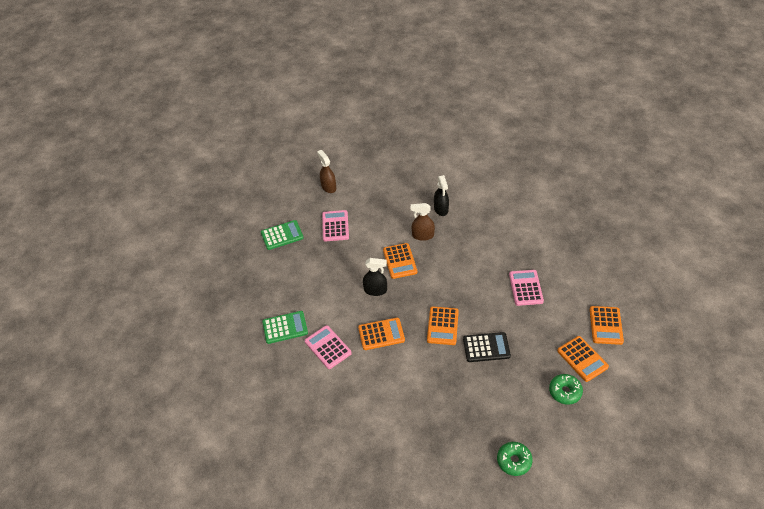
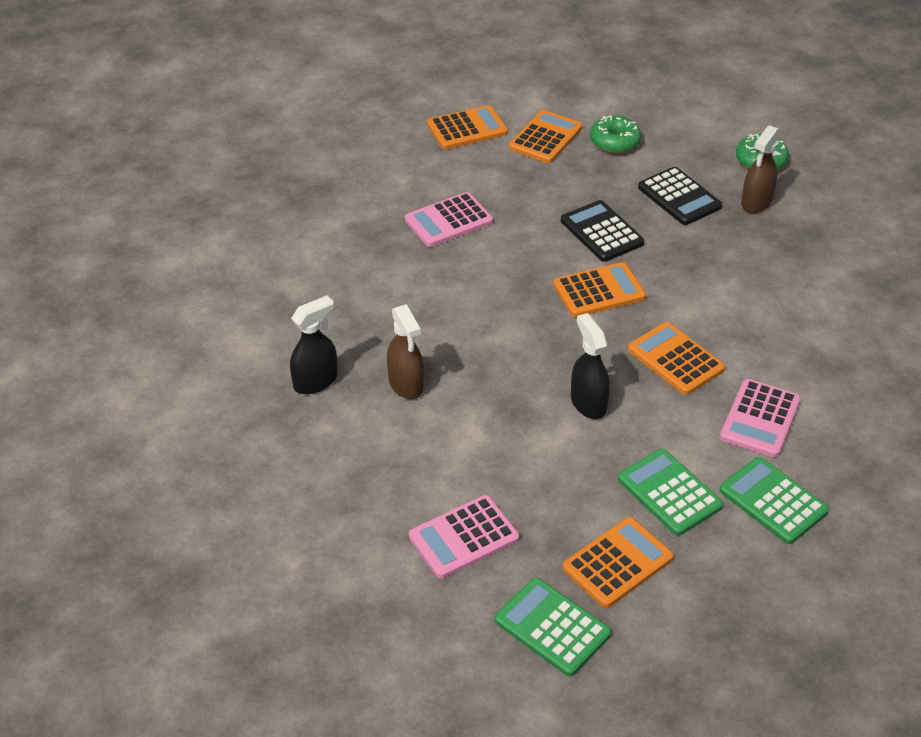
camera: 120 degrees left, 5 degrees down
brown spray bottle [317,150,336,193] -> brown spray bottle moved to [741,125,780,213]
orange calculator [383,243,417,279] -> orange calculator moved to [563,517,674,608]
none -> green calculator [618,449,723,536]
none -> black calculator [638,167,722,225]

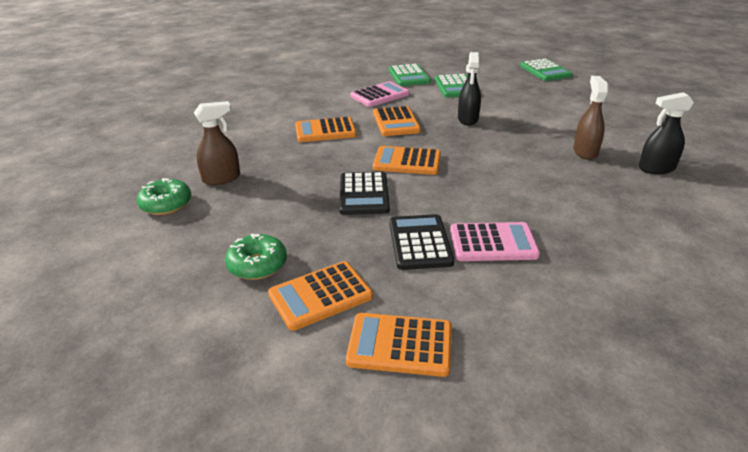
camera: 150 degrees left, 10 degrees down
pink calculator [409,495,519,579] -> none
orange calculator [563,517,674,608] -> orange calculator moved to [295,117,357,142]
black calculator [638,167,722,225] -> black calculator moved to [389,214,454,270]

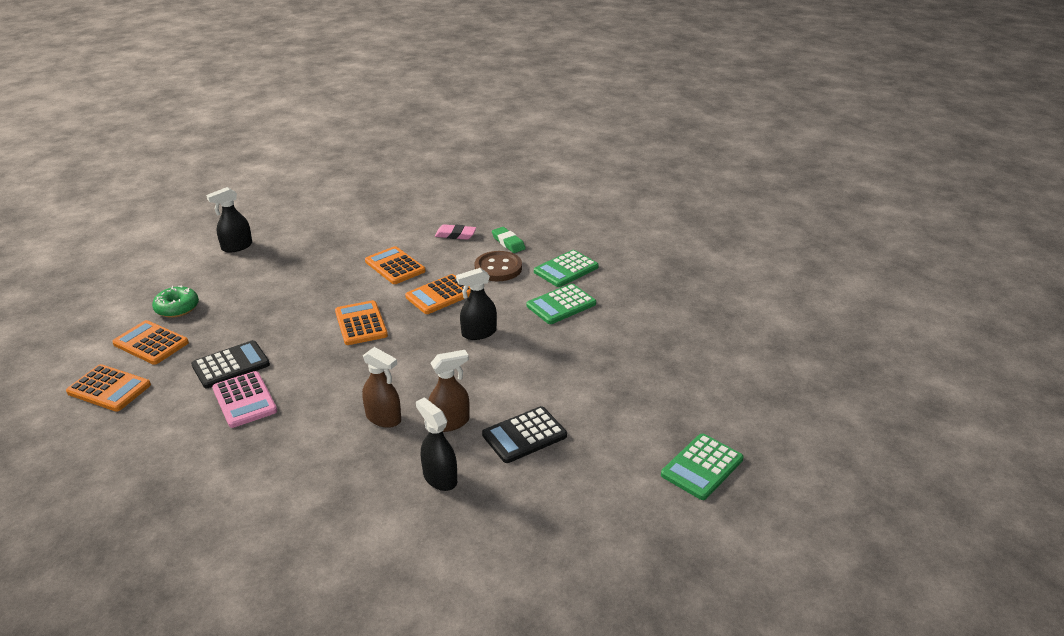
camera: 60 degrees right, 0 degrees up
green donut [137,178,191,215] -> black spray bottle [206,187,252,253]
brown spray bottle [194,101,240,185] -> brown spray bottle moved to [362,347,401,428]
black calculator [339,172,390,215] -> black calculator moved to [482,406,567,463]
orange calculator [346,313,452,377] -> orange calculator turned 135 degrees clockwise [66,364,151,412]
pink calculator [350,81,409,107] -> brown button [474,251,522,281]
green calculator [520,59,572,81] -> green calculator moved to [661,433,744,500]
none -> pink eraser [435,224,476,240]
none -> green eraser [492,227,526,253]

